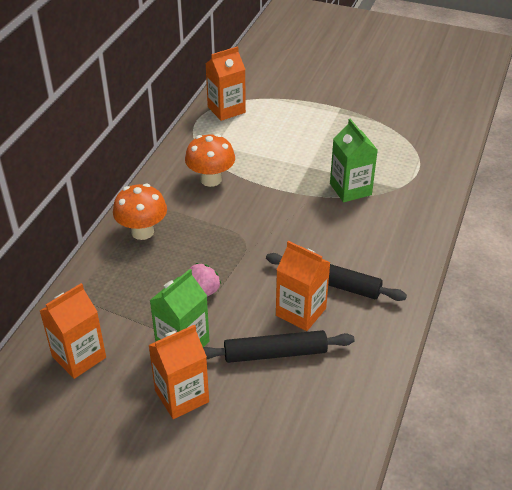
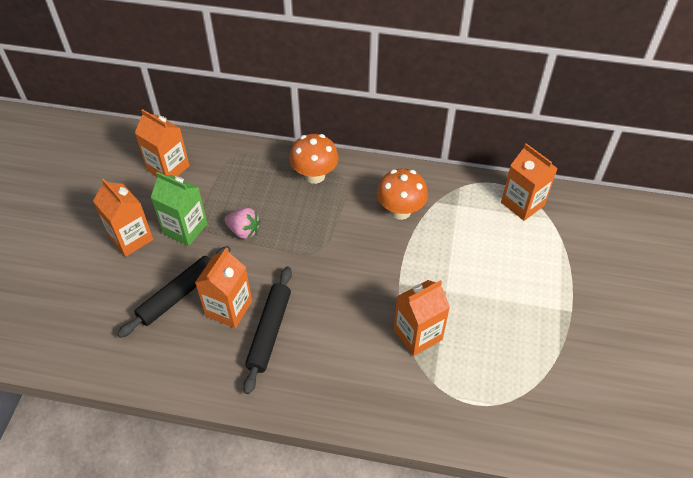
camera: 80 degrees right, 10 degrees up
black rolling pin [203,330,355,363] -> black rolling pin turned 60 degrees clockwise [117,246,231,338]
green carton [330,119,378,202] -> orange carton [394,280,450,356]

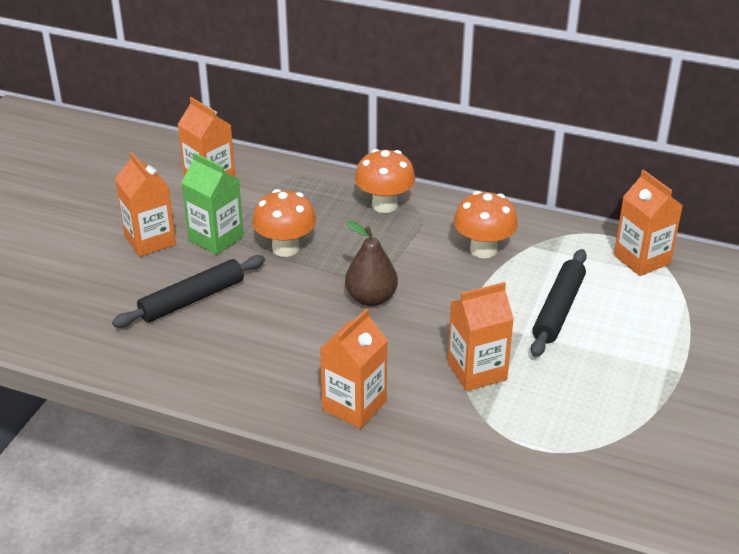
camera: 10 degrees right, 15 degrees down
orange carton [195,248,252,328] -> orange carton moved to [320,308,388,429]
pink strawberry [225,208,260,239] -> orange mushroom [252,189,316,257]
black rolling pin [243,267,292,394] -> black rolling pin moved to [531,249,587,357]
none -> brown pear [345,221,398,306]

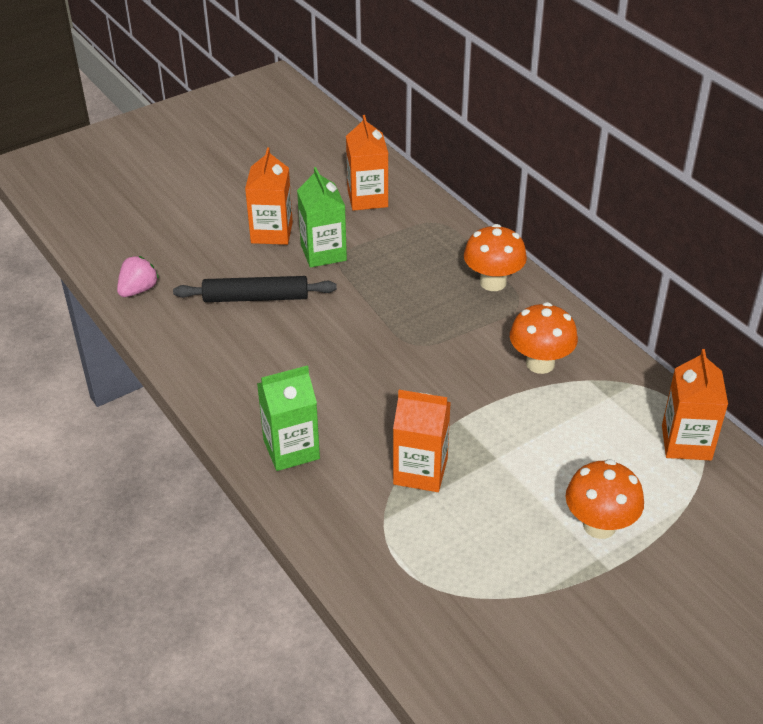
camera: 35 degrees right, 5 degrees up
orange mushroom [252,189,316,257] -> orange mushroom moved to [565,459,644,539]
orange carton [320,308,388,429] -> green carton [257,365,320,471]
brown pear [345,221,398,306] -> none
black rolling pin [531,249,587,357] -> none
none -> pink strawberry [117,256,159,297]

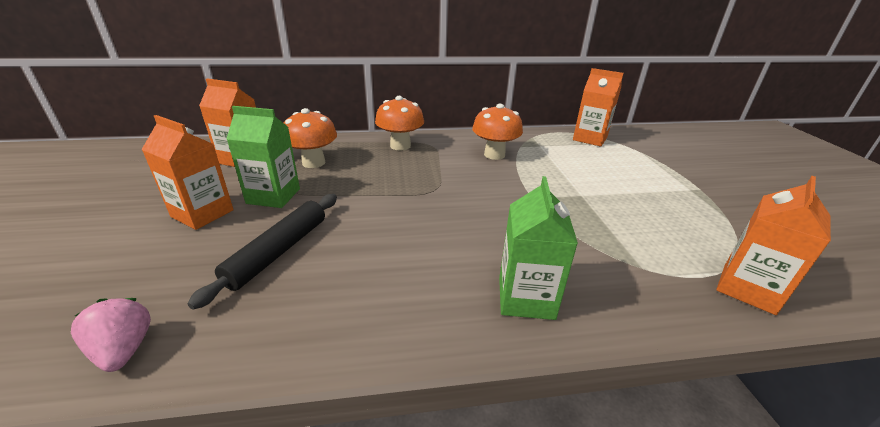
camera: 65 degrees left, 10 degrees down
orange carton [393,390,451,492] -> orange carton moved to [716,176,831,315]
orange mushroom [565,459,644,539] -> orange mushroom moved to [284,108,337,168]

